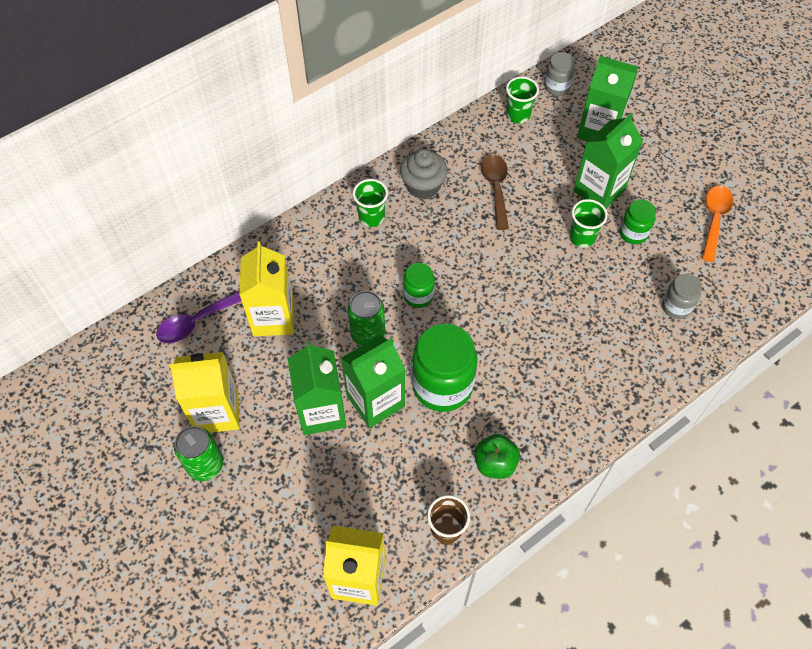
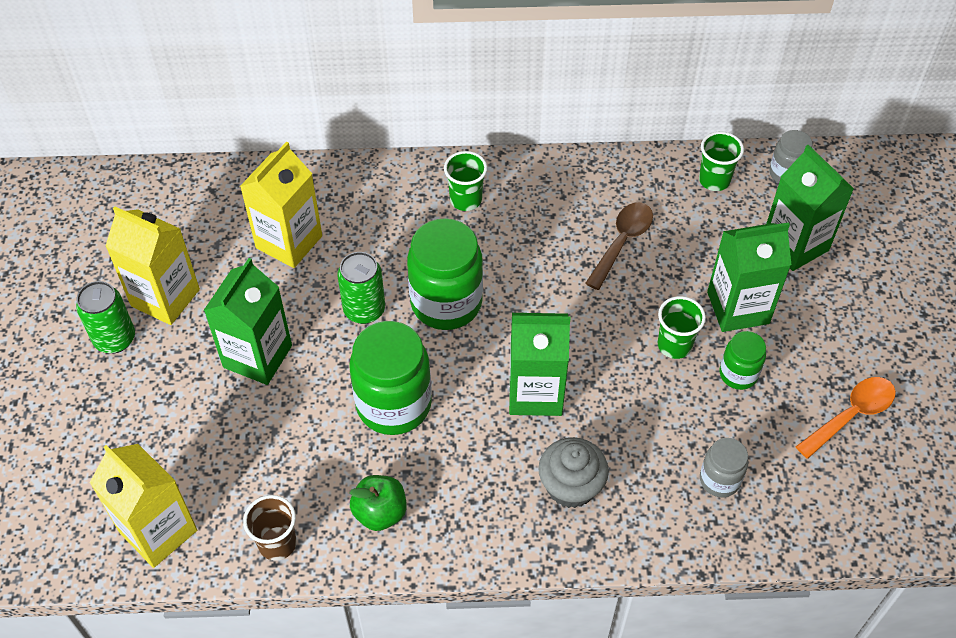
camera: 35 degrees right, 5 degrees down
purple spoon [156,290,241,343] -> none
green carton [341,335,405,428] -> green carton moved to [509,313,570,416]
grey cupcake [400,149,448,199] -> grey cupcake moved to [538,437,609,508]
green jar [403,263,435,308] -> green jar [407,218,483,330], size x1.90

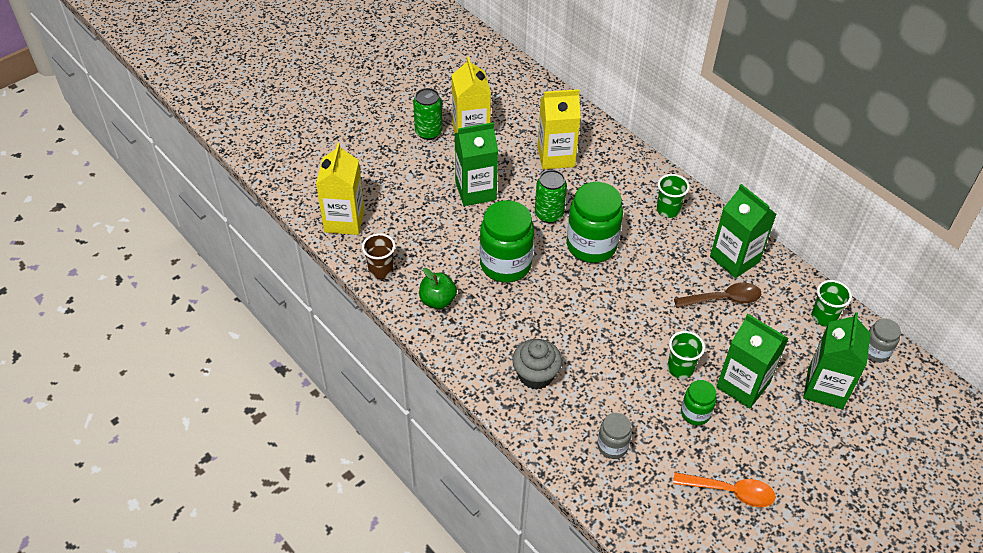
camera: 50 degrees right, 5 degrees down
green carton [509,313,570,416] -> green carton moved to [710,184,776,278]

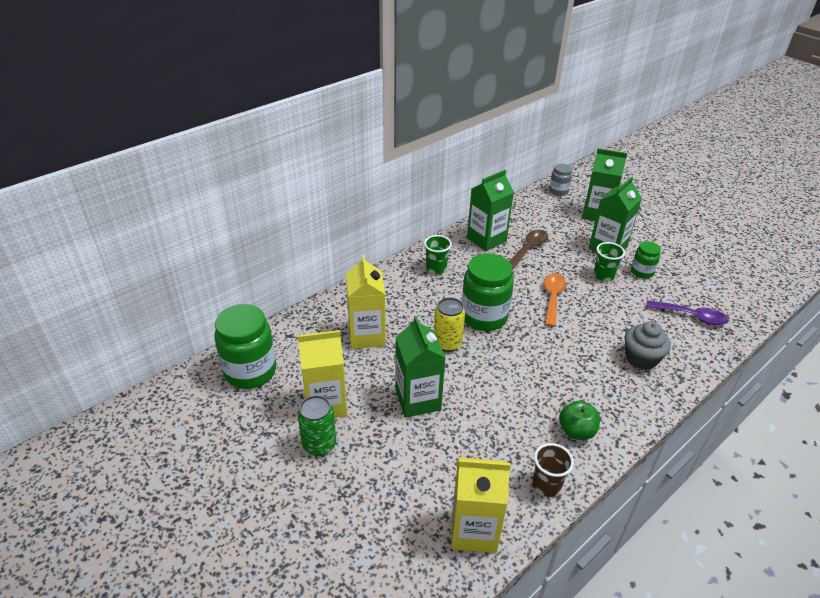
camera: 90 degrees left, 10 degrees down
green jar [480,200,534,283] -> green jar moved to [214,304,276,389]
green can [535,170,567,223] -> yellow can [434,297,465,352]
grey jar [597,413,632,459] -> purple spoon [646,300,728,325]
orange spoon [673,472,776,507] -> orange spoon moved to [544,273,566,327]
brown spoon [674,283,761,308] -> brown spoon turned 45 degrees clockwise [509,230,548,269]
green cup [811,280,852,327] -> none

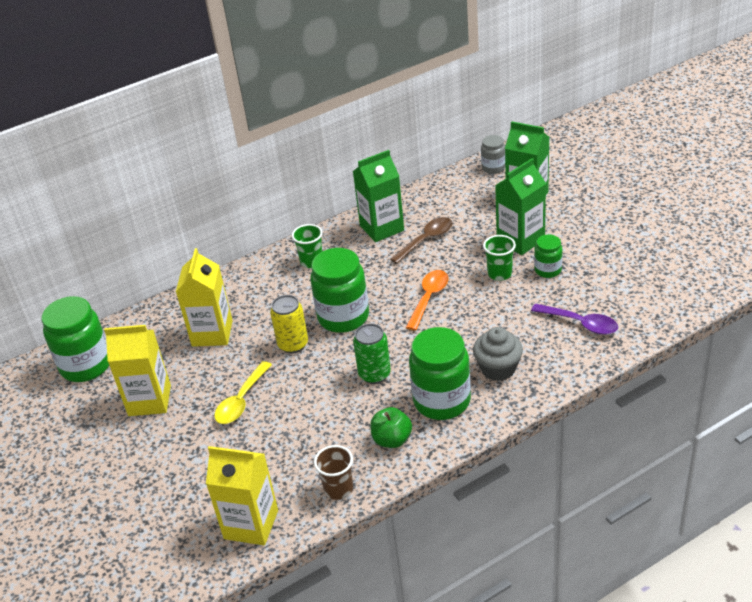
camera: 15 degrees right, 0 degrees up
green can [298,395,336,456] -> green can moved to [353,323,391,384]
green carton [395,316,445,418] -> yellow spoon [214,361,272,424]
none -> green jar [409,327,471,420]

